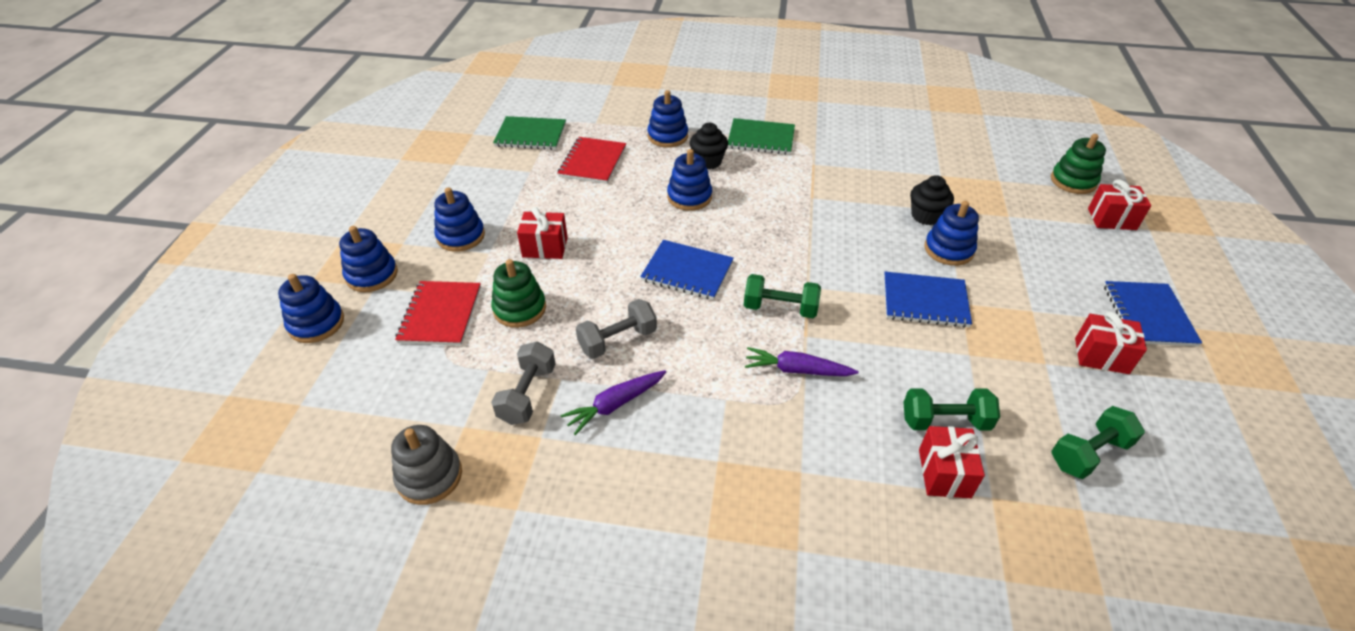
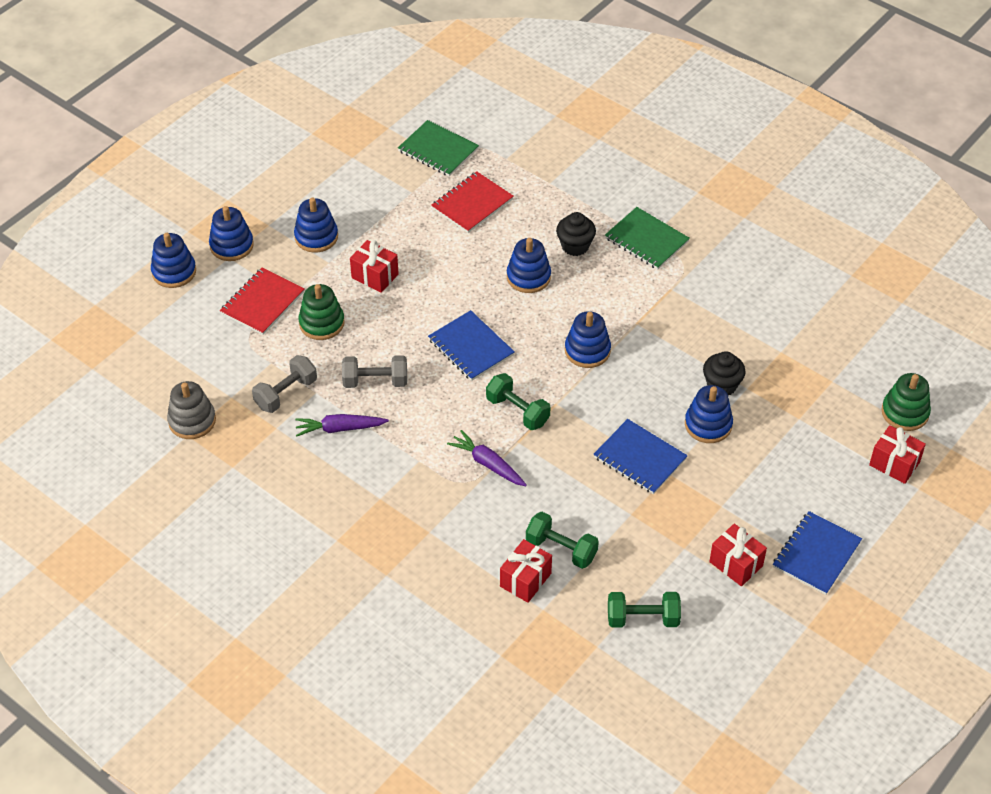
camera: 30 degrees right, 5 degrees up
blue stacking toy [648,90,688,147] -> blue stacking toy moved to [565,311,611,368]

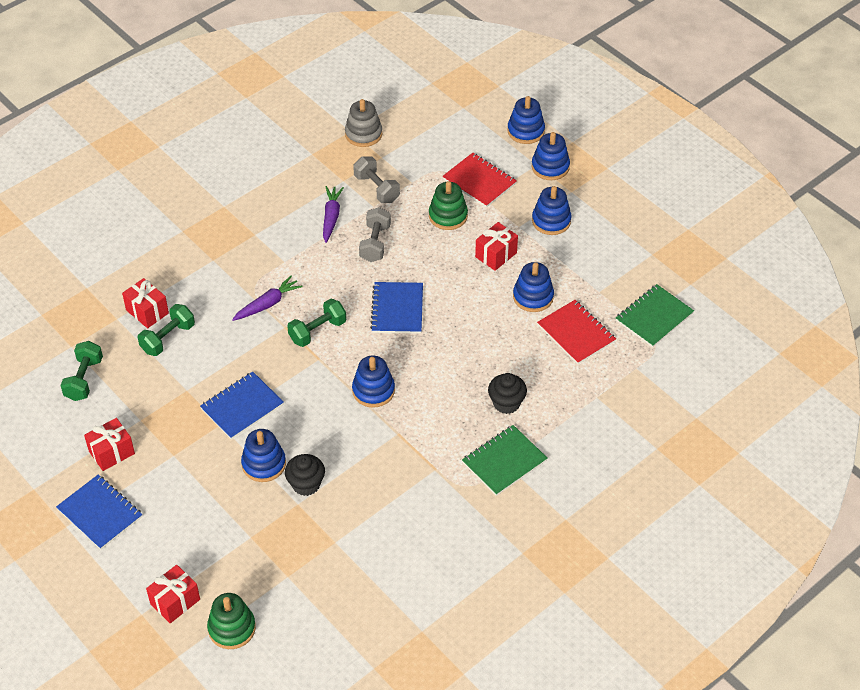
camera: 100 degrees right, 0 degrees up
blue notebook [428,310,515,381] -> blue notebook turned 60 degrees counterclockwise [370,282,423,334]
blue stacking toy [507,238,551,293] -> blue stacking toy moved to [513,262,554,312]

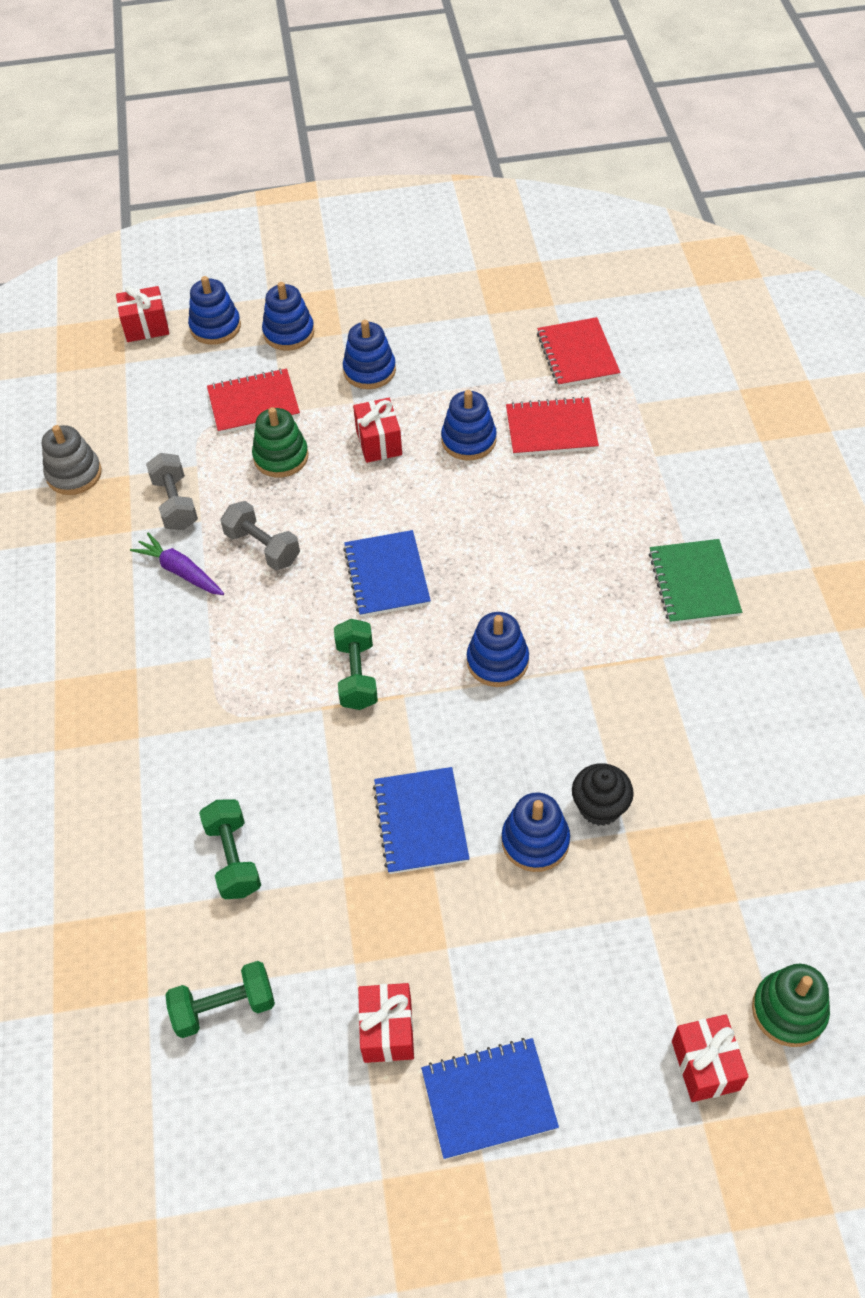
camera: 55 degrees left, 5 degrees up
green dumbbell [60,341,103,401] -> green dumbbell turned 60 degrees counterclockwise [165,961,275,1038]
red gift [122,278,169,328] -> red gift moved to [116,286,169,342]
purple carrot [232,275,303,321] -> none
grey dumbbell [353,156,400,203] -> grey dumbbell turned 75 degrees clockwise [146,453,198,530]
blue notebook [370,282,423,334] -> blue notebook turned 45 degrees clockwise [343,530,431,617]
black cupcake [488,373,527,414] -> none
green notebook [616,284,694,347] -> red notebook [537,317,620,387]

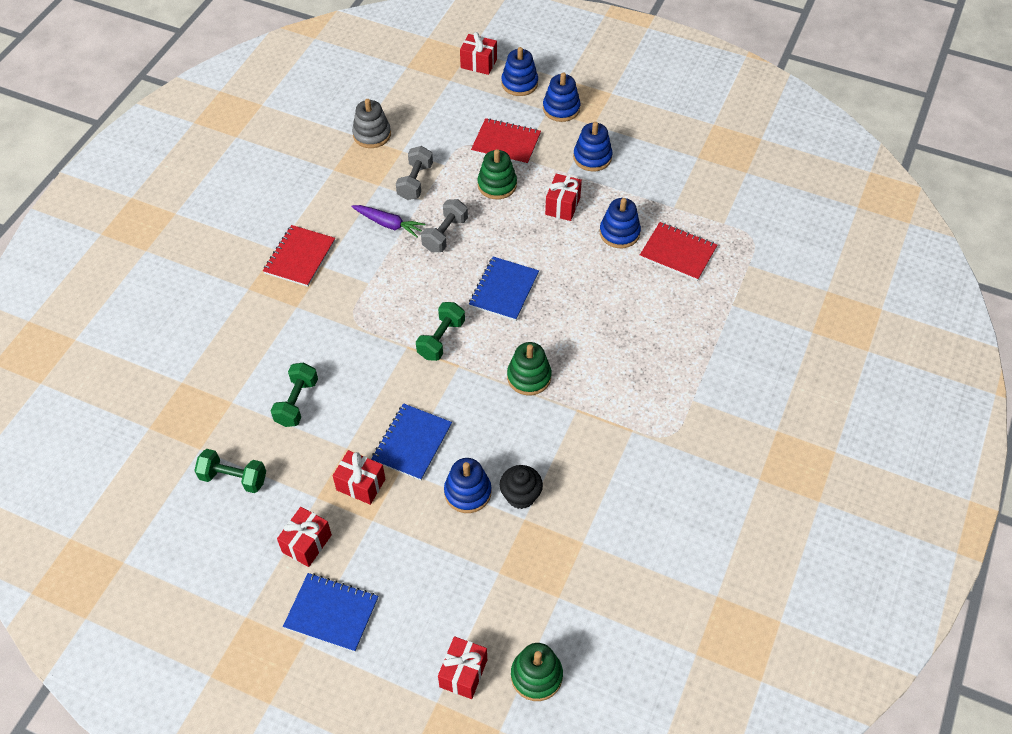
camera: 30 degrees right, 0 degrees up
purple carrot [130,532,224,595] -> purple carrot turned 135 degrees clockwise [351,205,425,238]
grey dumbbell [220,501,300,571] -> grey dumbbell turned 45 degrees clockwise [421,199,468,252]
blue stacking toy [467,612,529,687] -> green stacking toy [507,342,552,395]
red notebook [537,317,620,387] -> red notebook moved to [263,225,335,287]
green notebook [649,539,742,624] -> none
none -> red gift [333,450,385,505]

